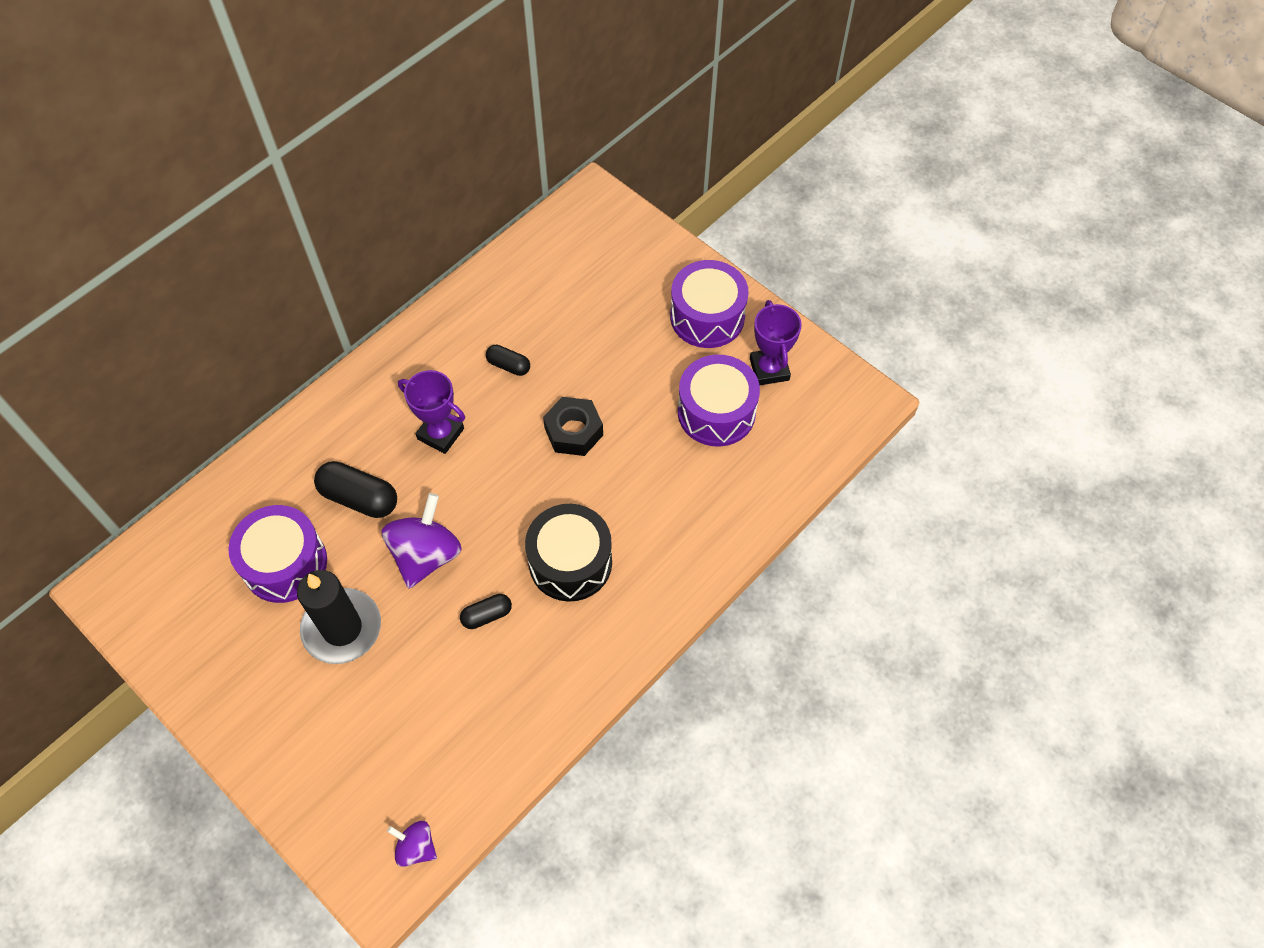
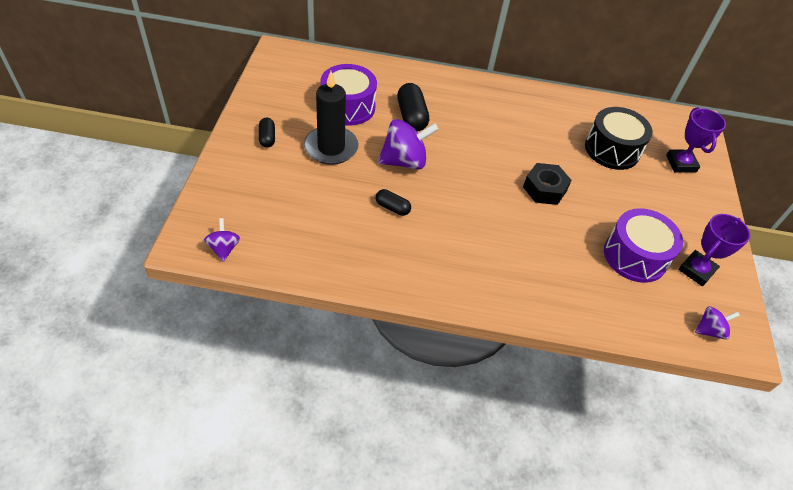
camera: 50 degrees right, 10 degrees down
purple trophy [398,370,465,454] -> purple trophy moved to [666,107,726,172]
black capsule [486,345,530,376] -> black capsule moved to [259,118,275,148]
black drum [525,504,612,602] -> black drum moved to [585,107,653,170]
purple drum [670,260,749,348] -> none
none -> purple spinning top [695,307,740,339]

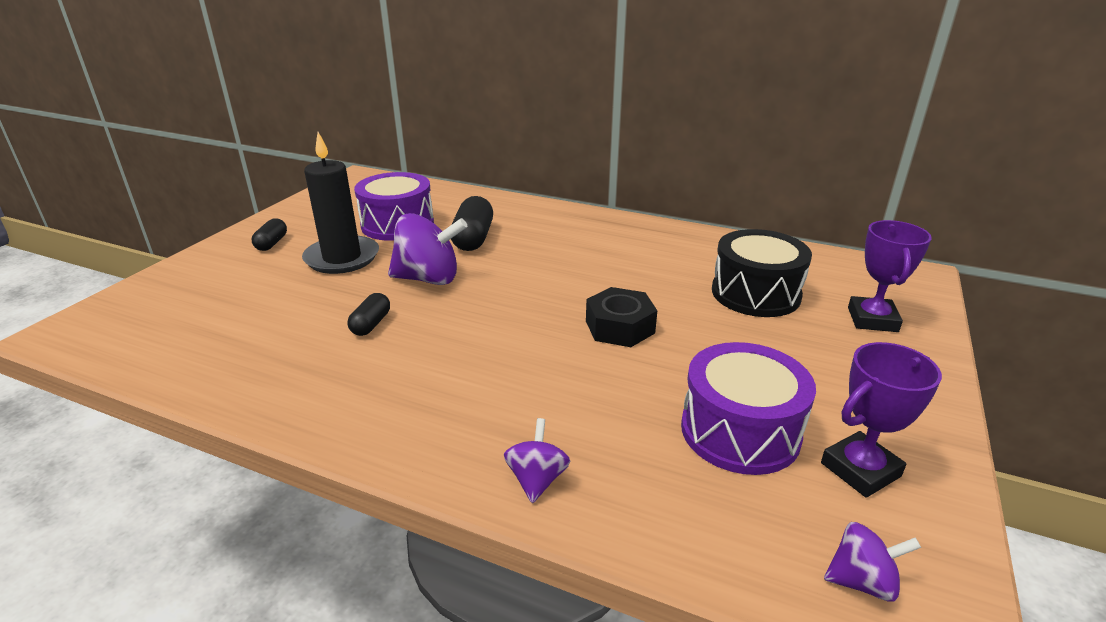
camera: 20 degrees right, 20 degrees down
purple spinning top [204,218,240,262] -> purple spinning top moved to [504,418,570,503]
black capsule [376,189,411,216] -> black capsule turned 60 degrees clockwise [348,293,390,336]

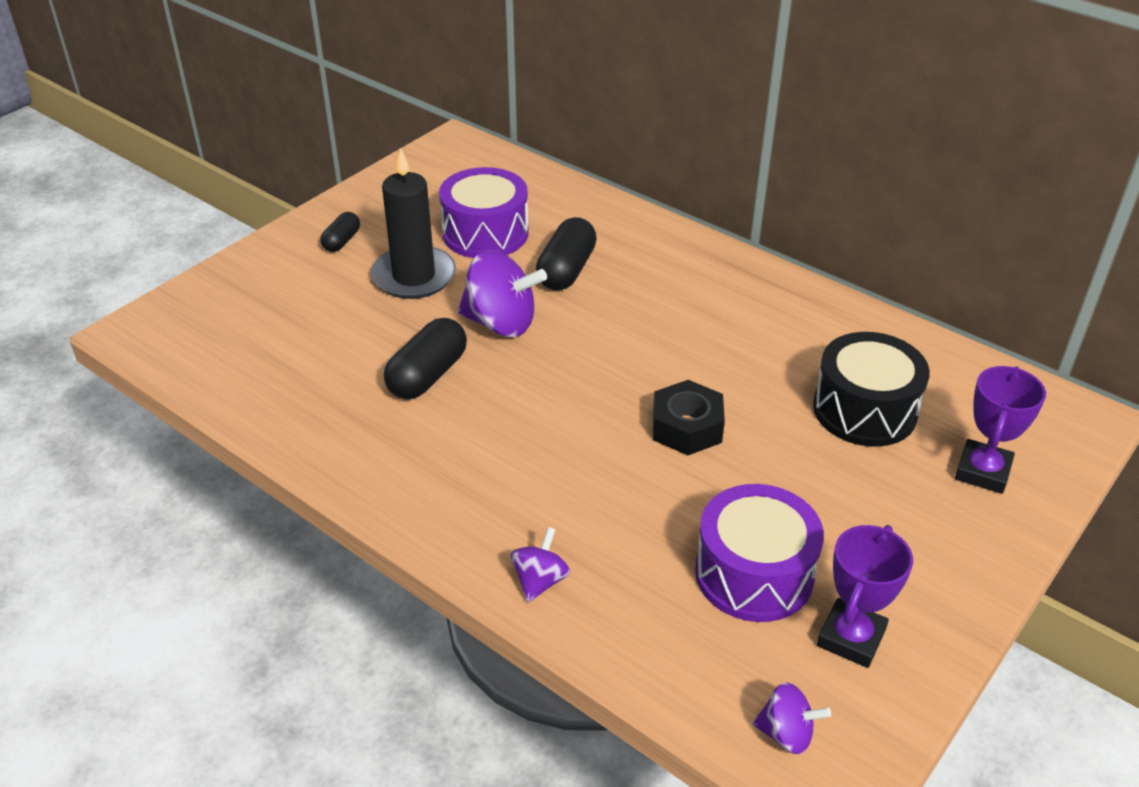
camera: 15 degrees right, 10 degrees up
black capsule [348,293,390,336] -> black capsule [384,318,467,399], size x1.72
purple trophy [821,342,942,498] -> purple trophy turned 45 degrees counterclockwise [817,525,913,668]

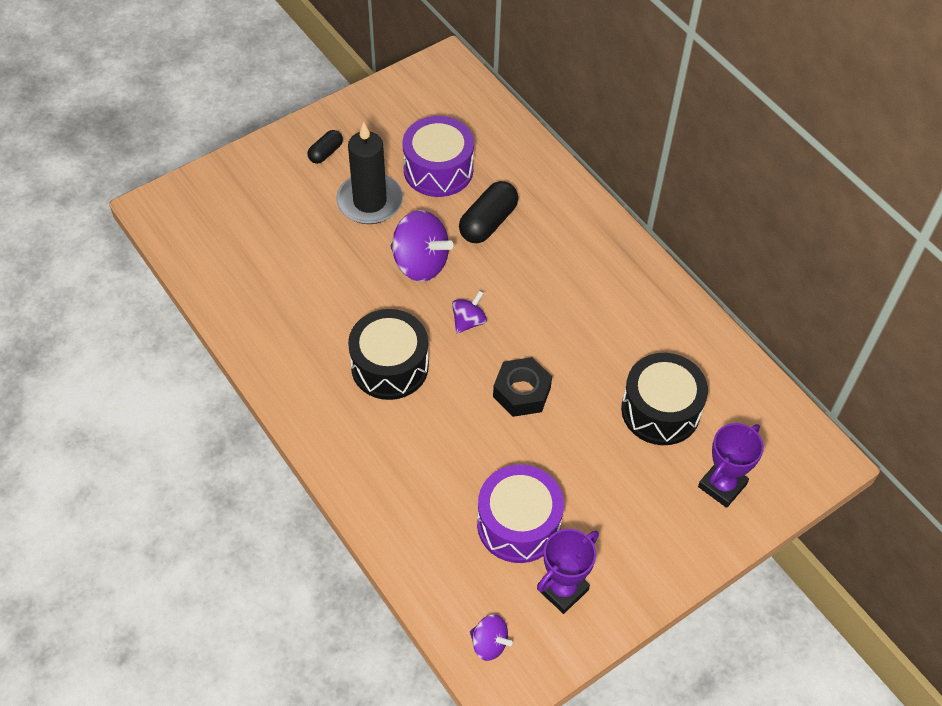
camera: 15 degrees right, 15 degrees up
black capsule [384,318,467,399] -> none
purple spinning top [511,527,570,602] -> purple spinning top moved to [452,291,487,334]
none -> black drum [348,309,429,400]

